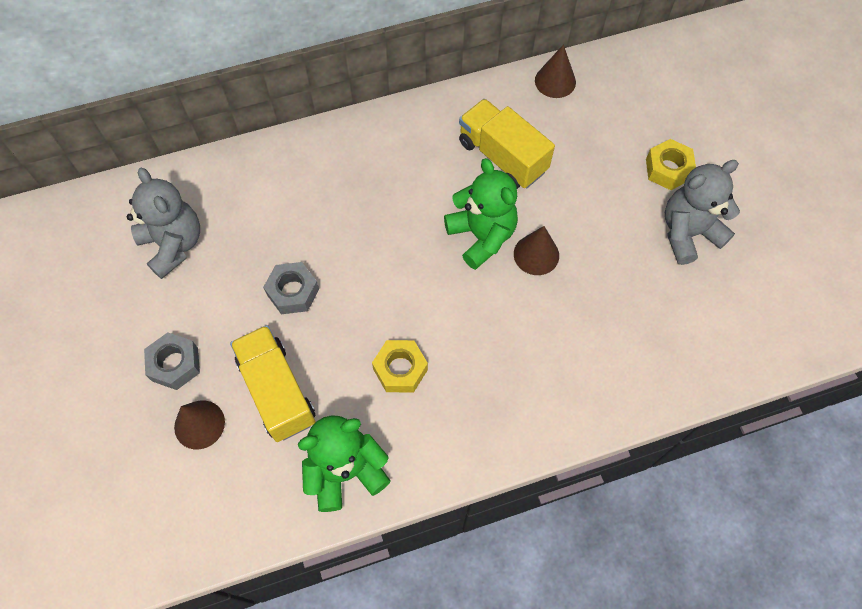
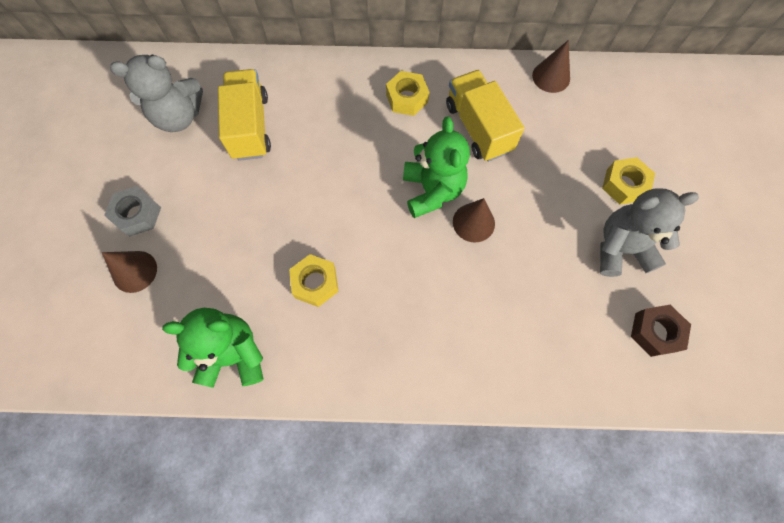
camera: 20 degrees right, 5 degrees up
grey teddy bear [127,168,200,279] -> grey teddy bear turned 90 degrees clockwise [110,55,203,132]
yellow truck [230,325,316,442] -> yellow truck moved to [218,69,271,161]
grey nut [263,262,319,314] -> none
none -> yellow nut [386,71,429,116]
none -> brown nut [631,305,691,357]

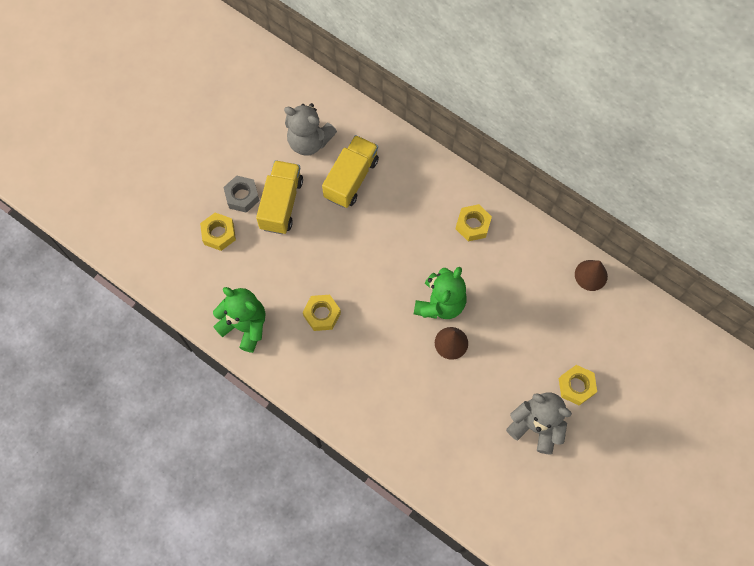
camera: 35 degrees right, 0 degrees up
brown cone [102,251,157,293] -> yellow nut [200,213,236,251]
yellow truck [446,70,525,162] -> yellow truck moved to [256,160,303,234]
brown nut [631,305,691,357] -> none

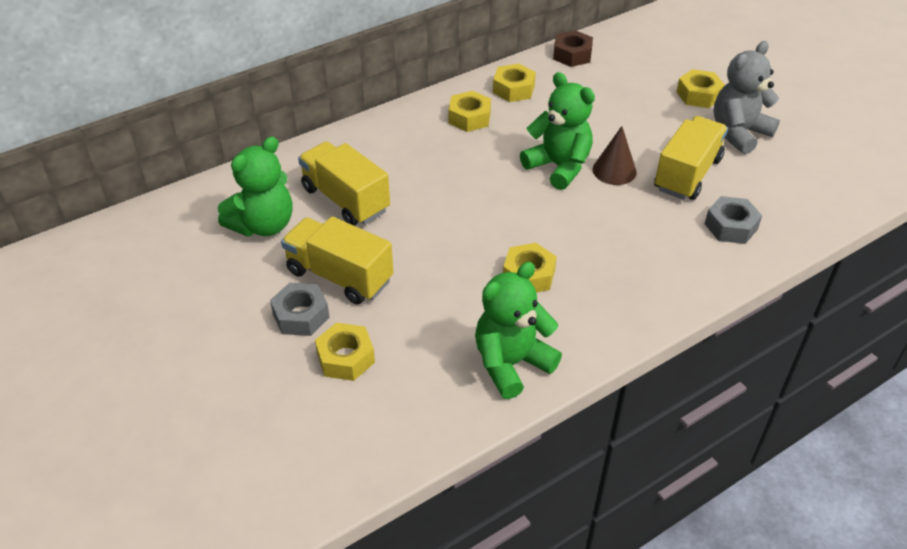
camera: 70 degrees left, 25 degrees down
grey teddy bear [284,103,337,156] -> green teddy bear [218,136,292,237]
brown cone [575,260,608,291] -> brown nut [553,30,593,67]
none -> yellow nut [493,64,536,102]
none -> yellow truck [654,116,728,200]
none -> grey nut [705,196,762,244]

